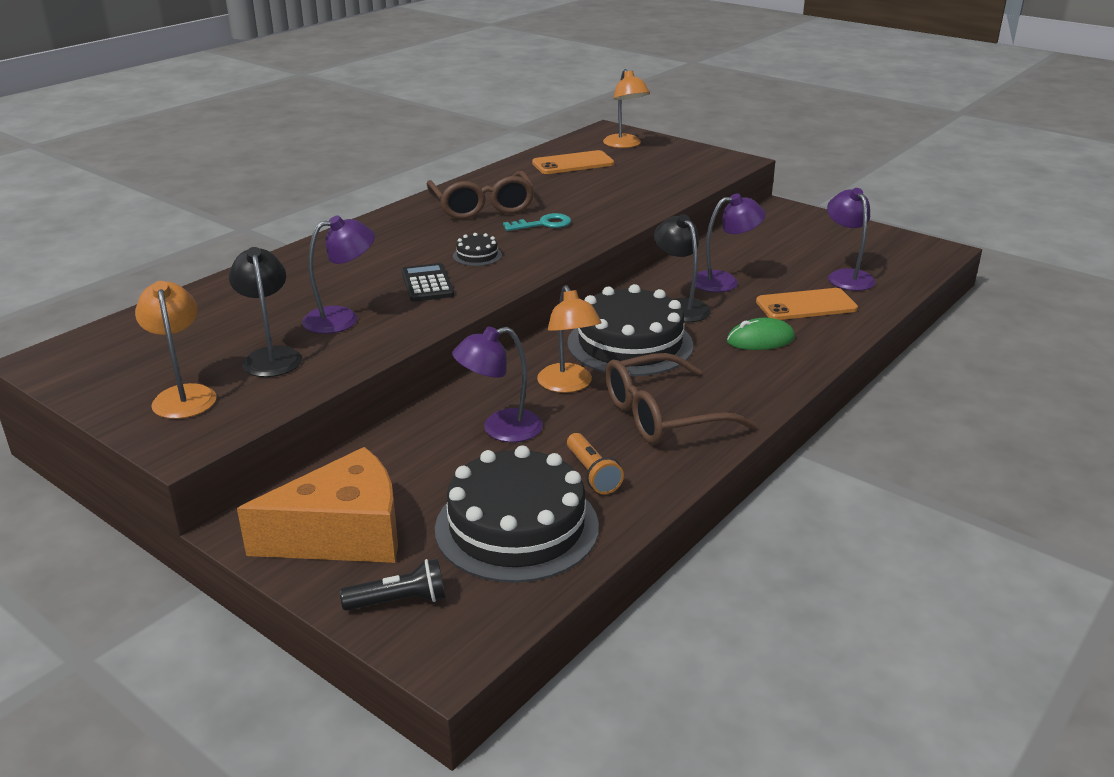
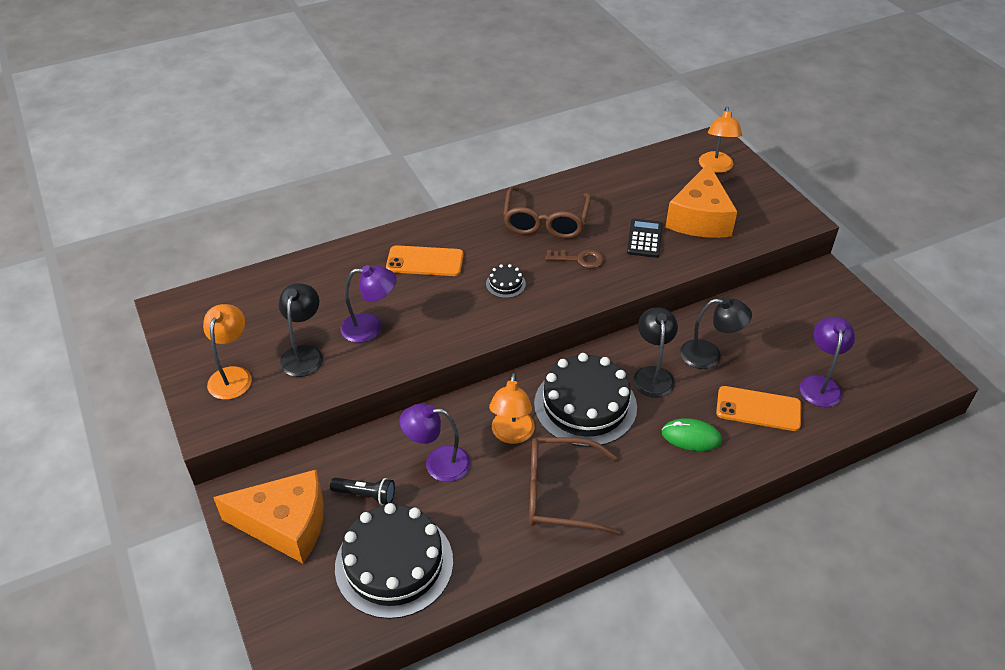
camera: 25 degrees right, 15 degrees up
black flashlight [340,558,445,611] -> black flashlight moved to [330,478,395,505]
black calculator [401,263,454,302] -> black calculator moved to [627,219,663,258]
turquoise key [503,213,571,231] -> brown key [545,250,604,269]
orange phone [532,150,614,174] -> orange phone moved to [386,245,464,276]
orange flashlight [567,433,624,494] -> none
purple lamp [691,193,766,292] -> black lamp [680,297,752,369]
none -> orange cheese [666,163,737,238]

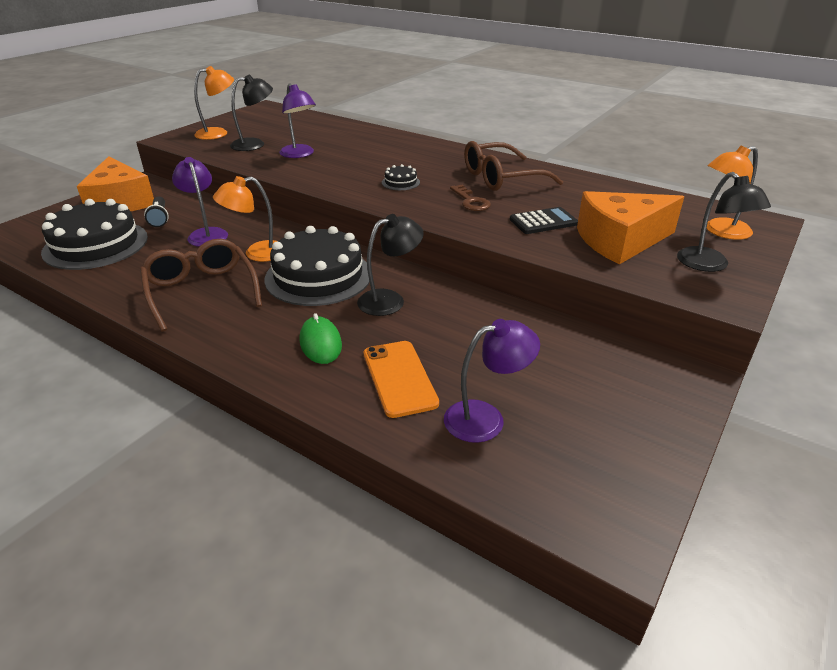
camera: 60 degrees right, 10 degrees down
orange phone [386,245,464,276] -> none
black lamp [680,297,752,369] -> black lamp moved to [677,172,771,272]

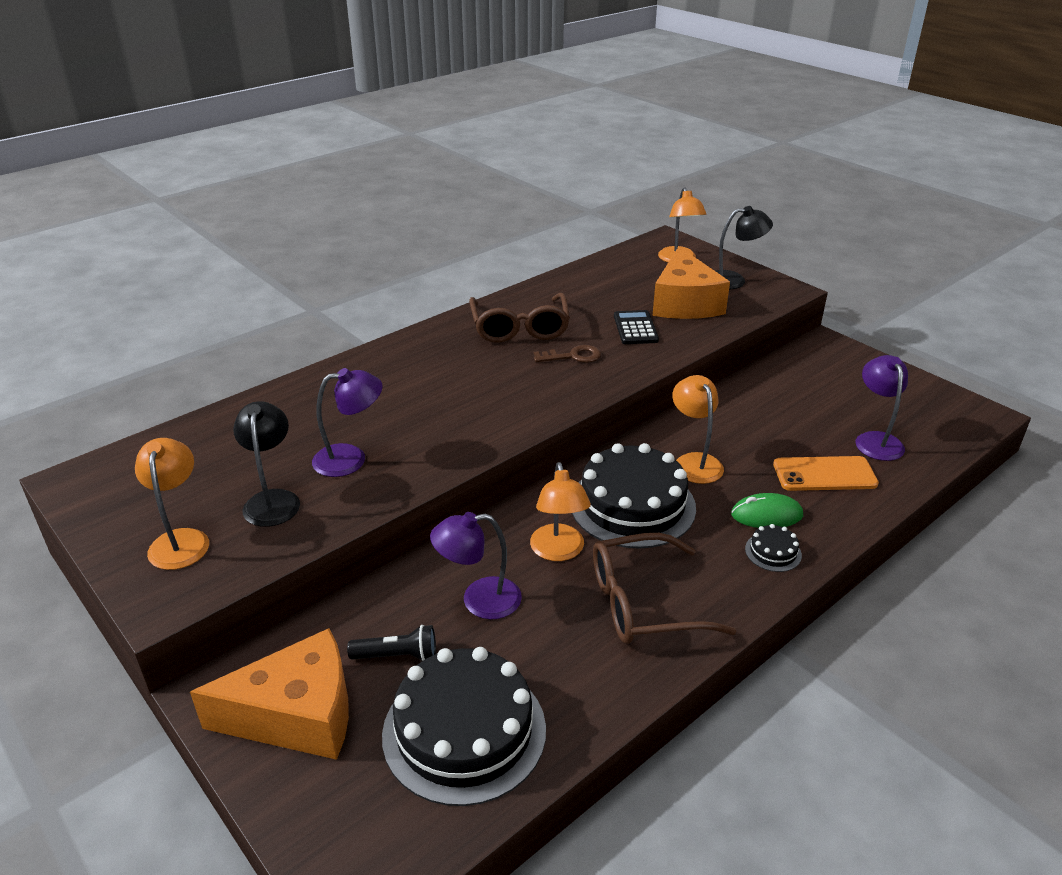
camera: 75 degrees left, 0 degrees up
black lamp [357,214,424,316] -> orange lamp [672,375,724,484]
black cake [382,164,420,190] -> black cake moved to [745,524,802,572]

